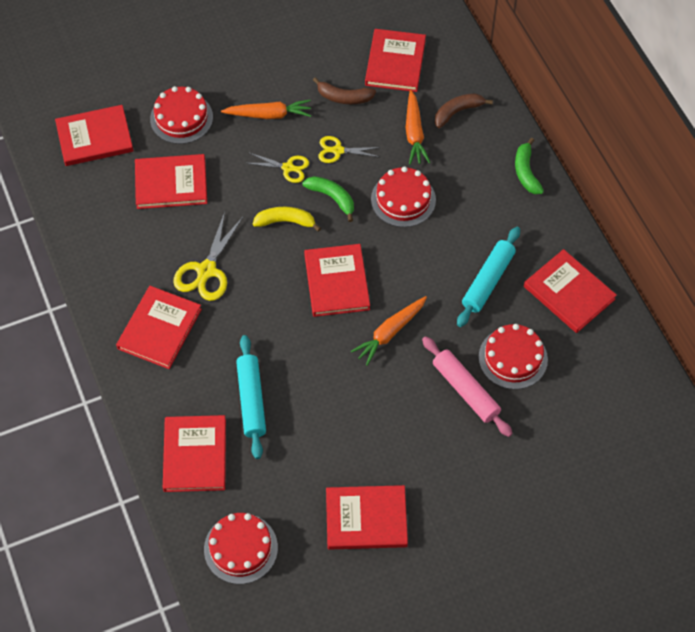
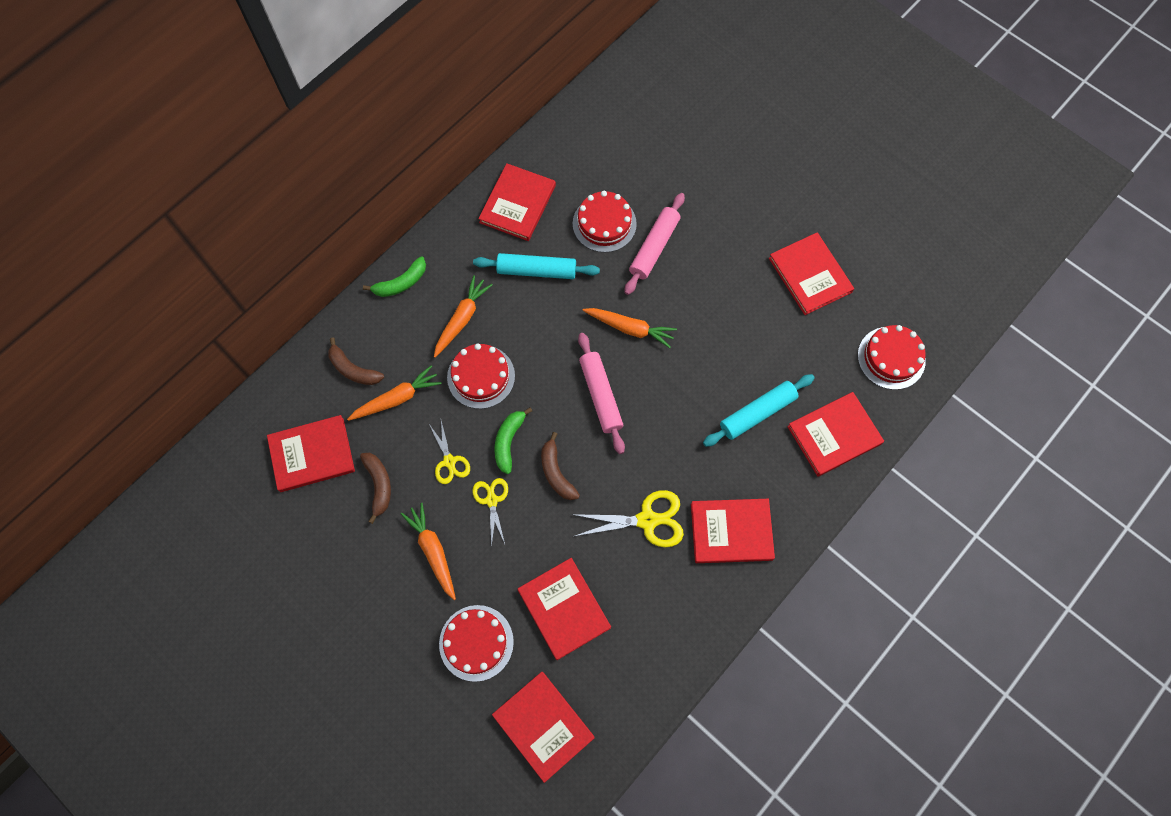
camera: 115 degrees left, 10 degrees up
yellow banana [253,207,321,232] -> brown banana [541,432,580,500]
red book [304,244,370,317] -> pink rolling pin [578,333,625,454]
none -> orange carrot [434,275,493,358]

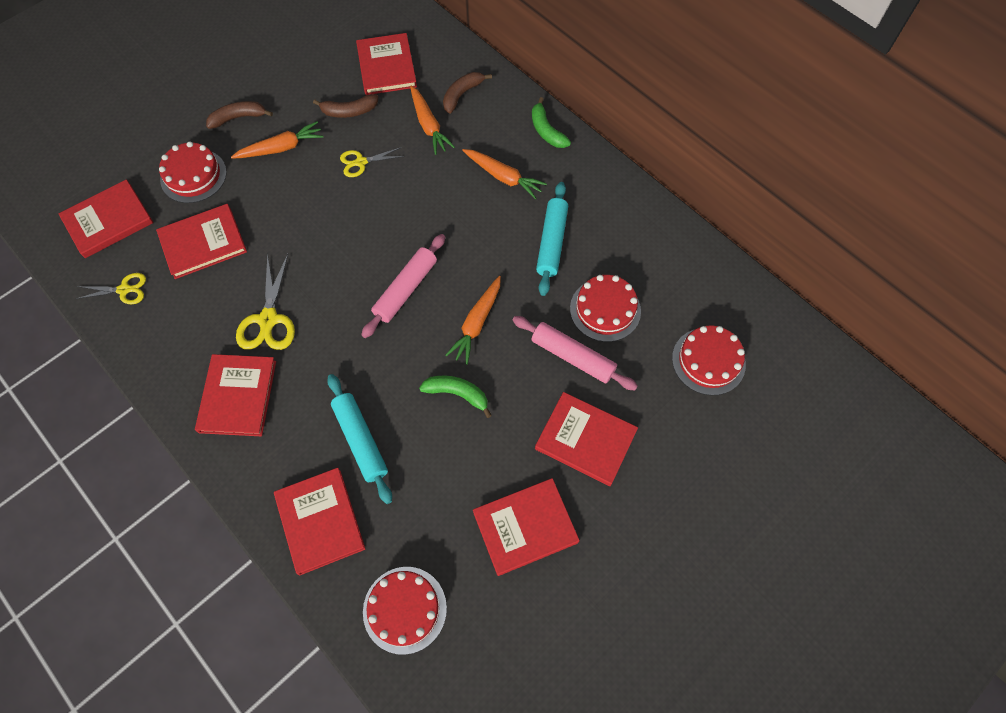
camera: 95 degrees right, 5 degrees down
red cake [447,344,515,409] -> red cake moved to [672,325,746,395]
yellow scissors [472,478,508,548] -> yellow scissors moved to [76,273,146,304]
red book [478,163,556,241] -> red book moved to [535,392,638,486]
green banana [494,407,532,474] -> green banana moved to [419,376,492,418]
brown banana [541,432,580,500] -> brown banana moved to [206,101,273,129]
pink rolling pin [578,333,625,454] -> pink rolling pin turned 45 degrees counterclockwise [361,234,445,338]

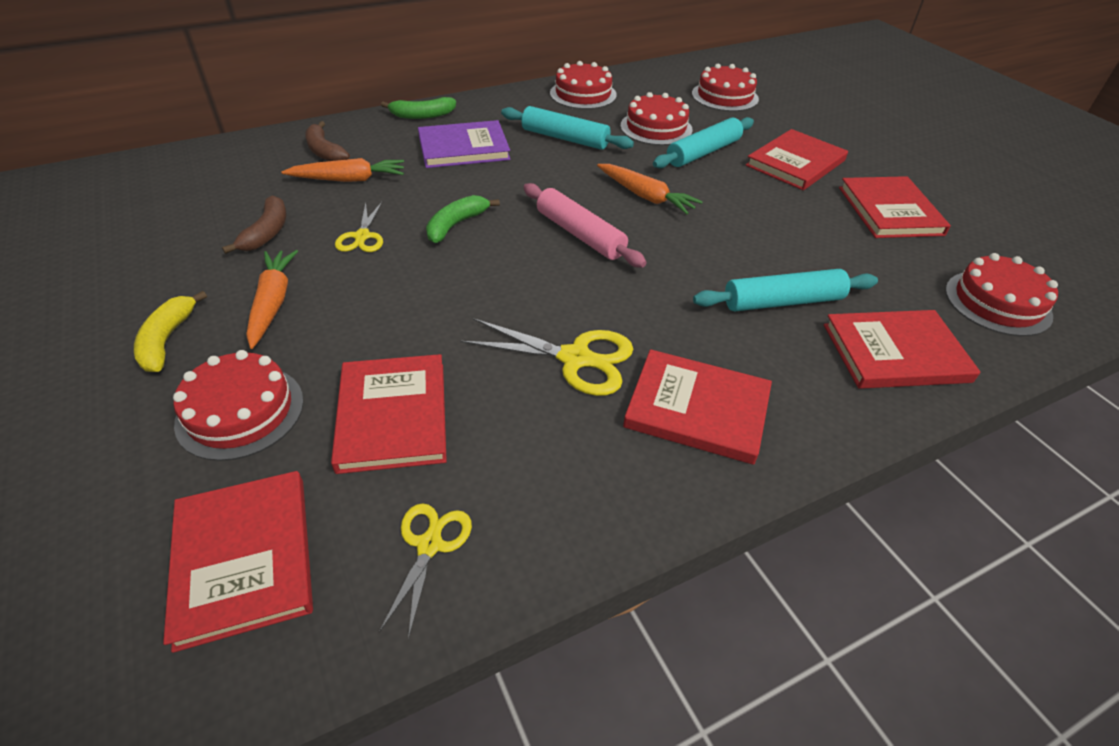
camera: 75 degrees left, 20 degrees down
brown banana [206,101,273,129] -> yellow banana [134,291,207,372]
red book [356,33,417,95] -> none
green banana [419,376,492,418] -> green banana moved to [426,195,500,243]
orange carrot [462,149,547,199] -> purple book [418,120,511,168]
pink rolling pin [513,316,638,391] -> turquoise rolling pin [653,117,754,169]
none -> red cake [550,61,617,109]

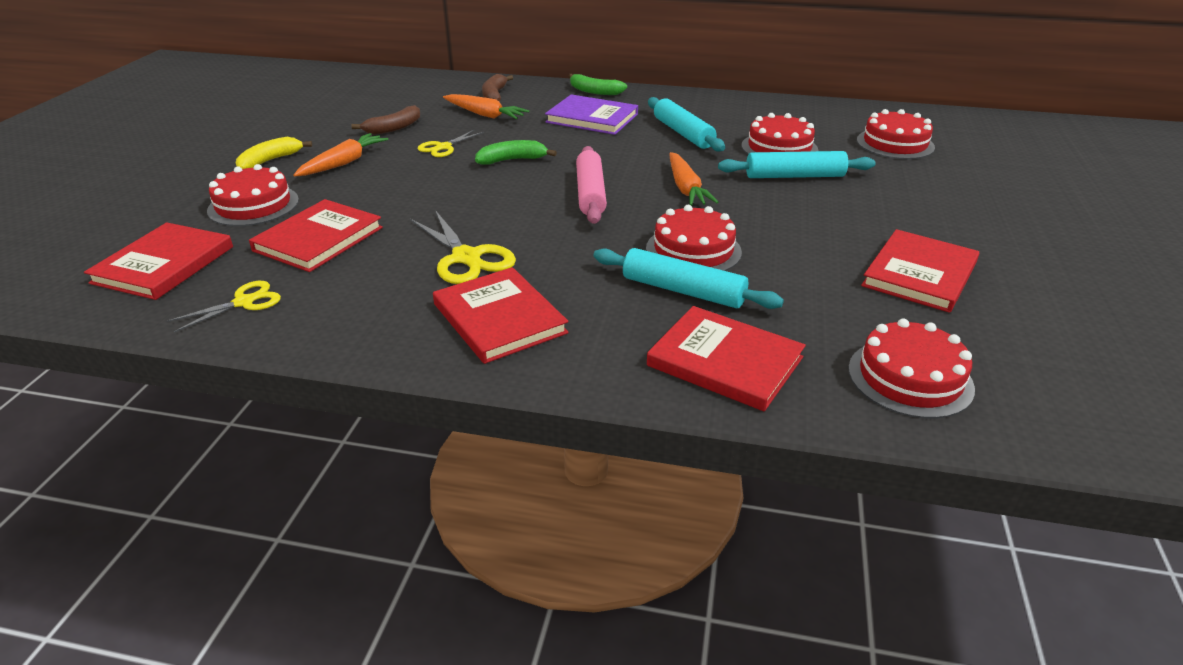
camera: 40 degrees right, 10 degrees down
red cake [550,61,617,109] -> red cake moved to [646,205,742,271]
red book [746,129,848,190] -> none

